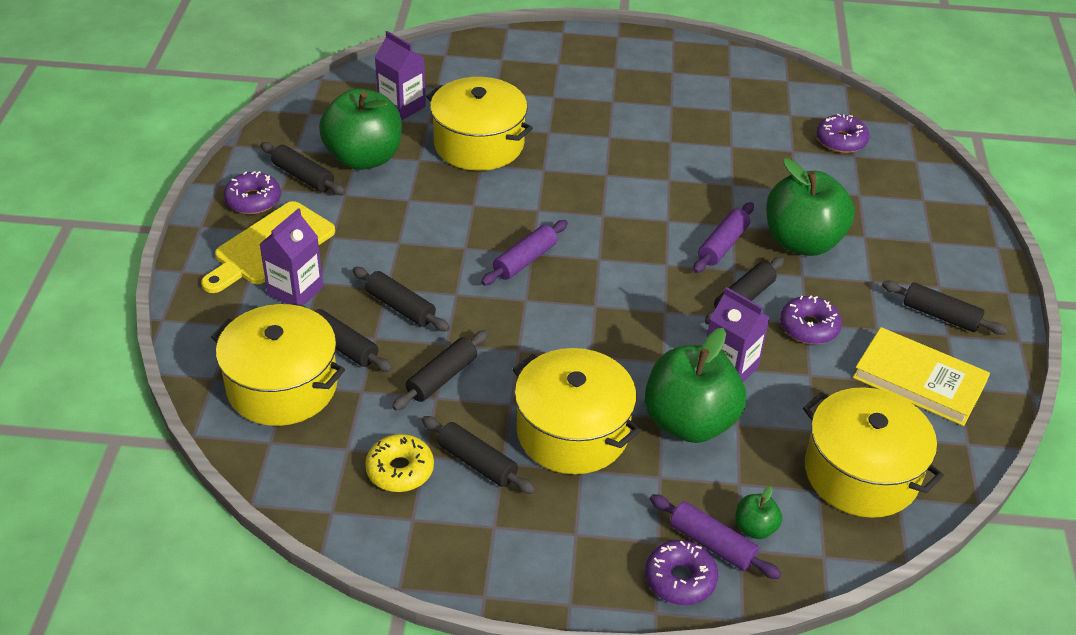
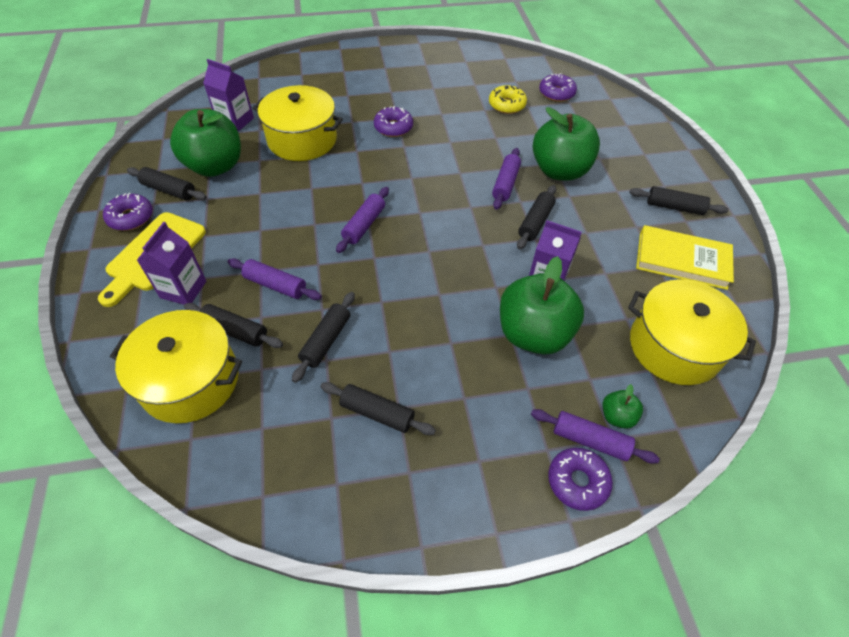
camera: 15 degrees left, 10 degrees up
black rolling pin [353,267,450,332] -> purple rolling pin [228,258,322,300]
yellow donut [365,434,434,492] -> yellow donut moved to [489,85,527,114]
yellow pot [513,348,640,474] -> none
purple donut [780,295,842,344] -> purple donut moved to [374,106,413,137]

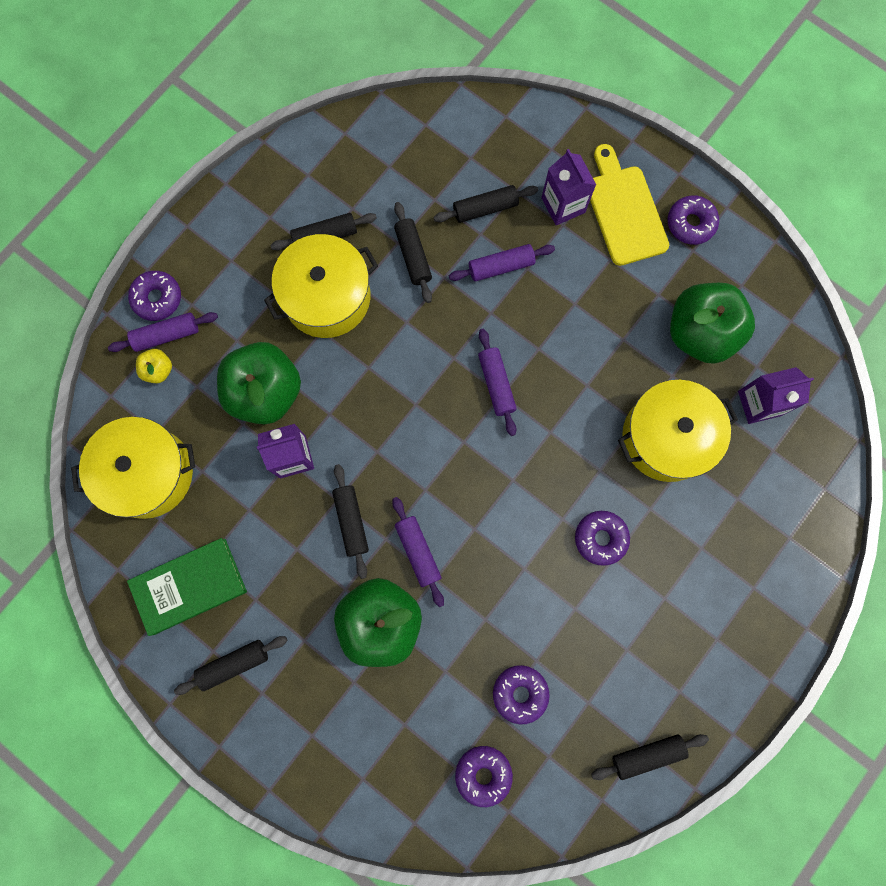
camera: 140 degrees right, 25 degrees up
yellow pot [110,310,242,423] -> yellow pot moved to [264,234,378,338]
black rolling pin [127,167,207,200] -> black rolling pin moved to [591,734,709,780]
yellow donut [489,85,527,114] -> purple donut [493,665,550,724]
green apple [603,384,643,429] -> yellow apple [136,349,172,383]
yellow book [636,225,734,290] -> green book [127,538,247,636]

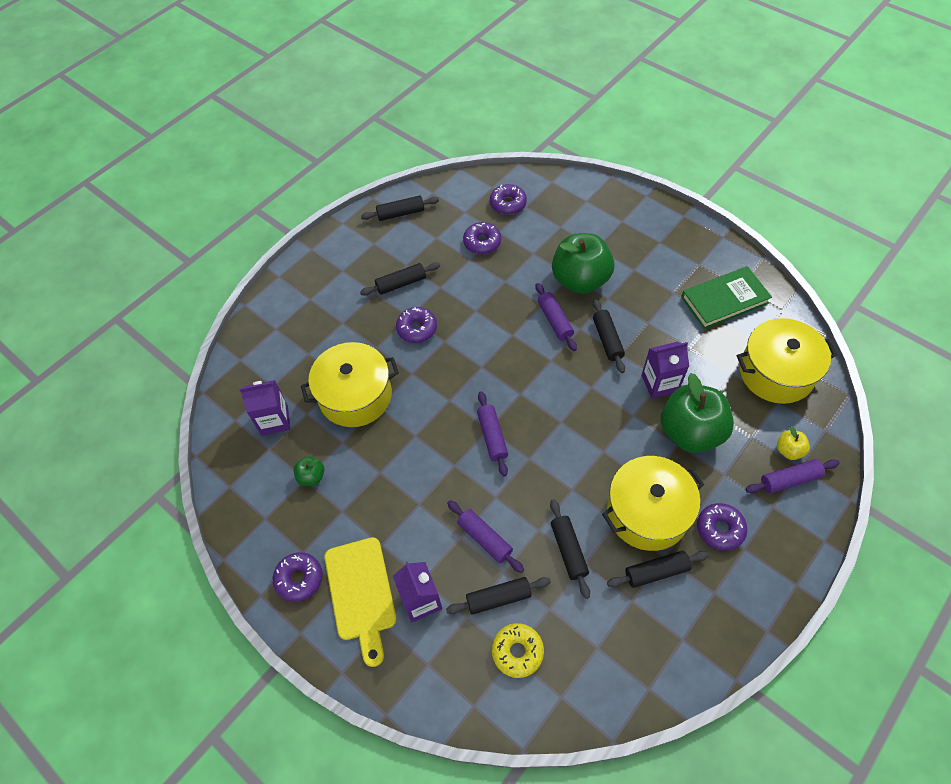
camera: 175 degrees left, 20 degrees down
purple donut [128,271,181,321] -> purple donut moved to [697,503,747,551]
black rolling pin [174,636,288,695] -> black rolling pin moved to [360,262,440,296]
purple rolling pin [449,244,555,281] -> purple rolling pin turned 60 degrees clockwise [447,500,524,573]
green apple [670,283,755,364] -> green apple [293,456,324,486], size x0.44
none -> yellow donut [492,623,544,678]

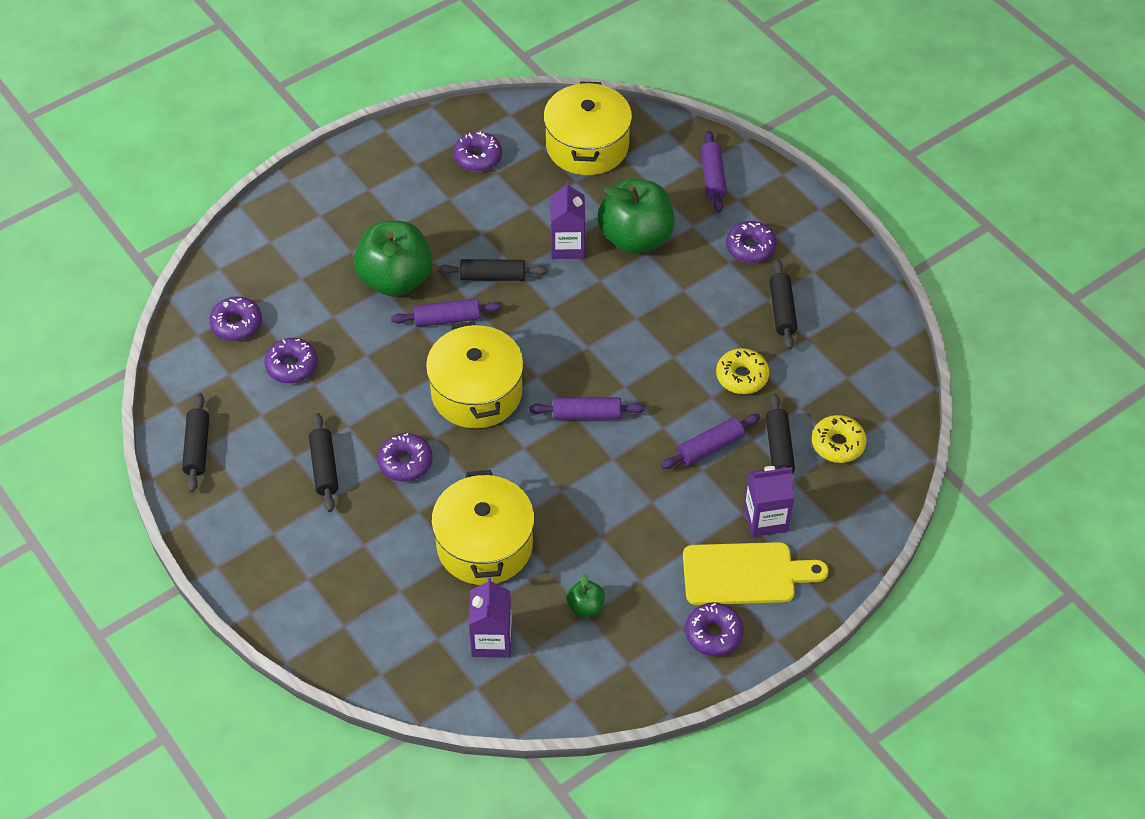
camera: 80 degrees left, 5 degrees down
black rolling pin [550,499,590,599] -> yellow donut [716,348,769,394]
yellow pot [602,456,704,551] -> yellow pot moved to [426,321,524,428]
green book [681,266,772,329] -> purple donut [453,131,502,172]
yellow apple [777,426,810,460] -> none

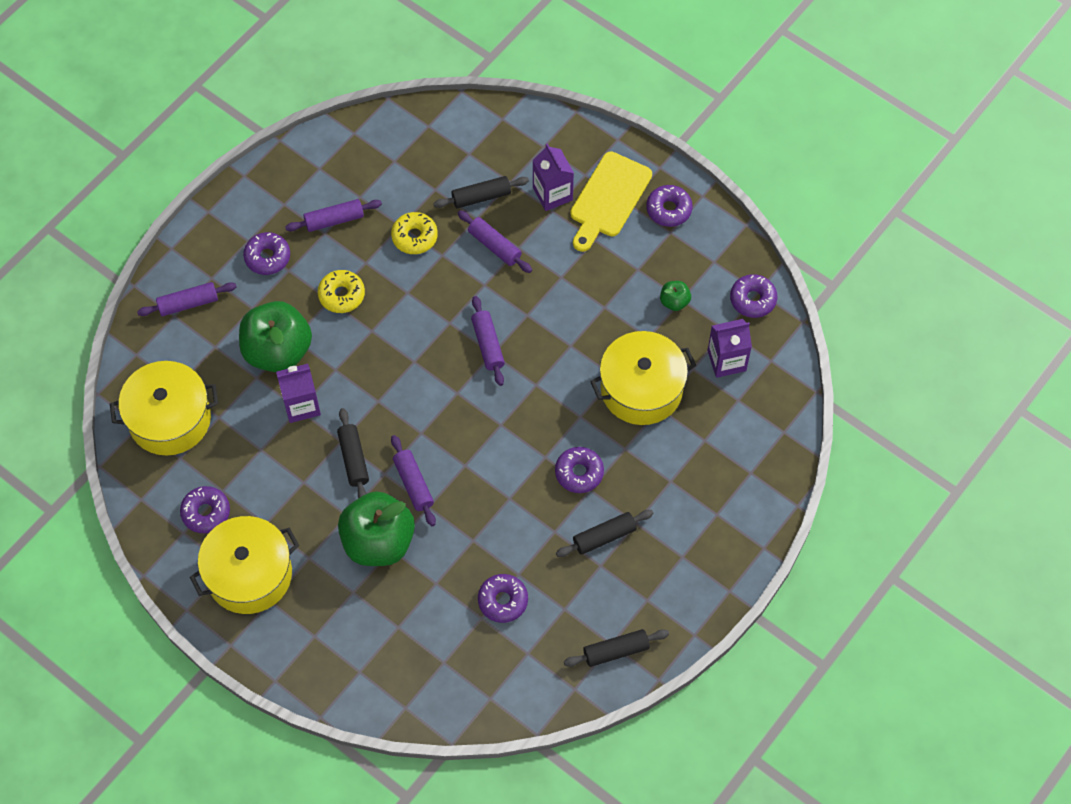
camera: 105 degrees left, 10 degrees up
purple donut [209,296,262,341] -> purple donut moved to [730,274,777,318]
yellow pot [426,321,524,428] -> yellow pot moved to [190,516,299,614]
yellow cutting board [683,542,828,605] -> yellow cutting board turned 135 degrees counterclockwise [570,151,652,252]
black rolling pin [769,260,797,350] -> purple rolling pin [285,199,382,232]
yellow donut [812,415,867,463] -> yellow donut moved to [318,270,365,313]

